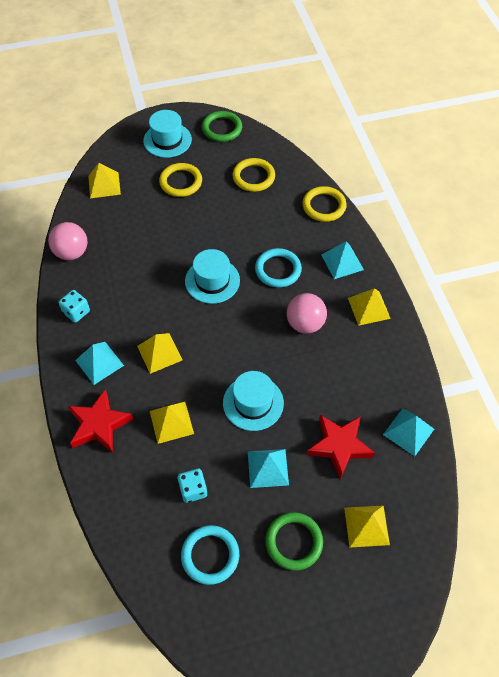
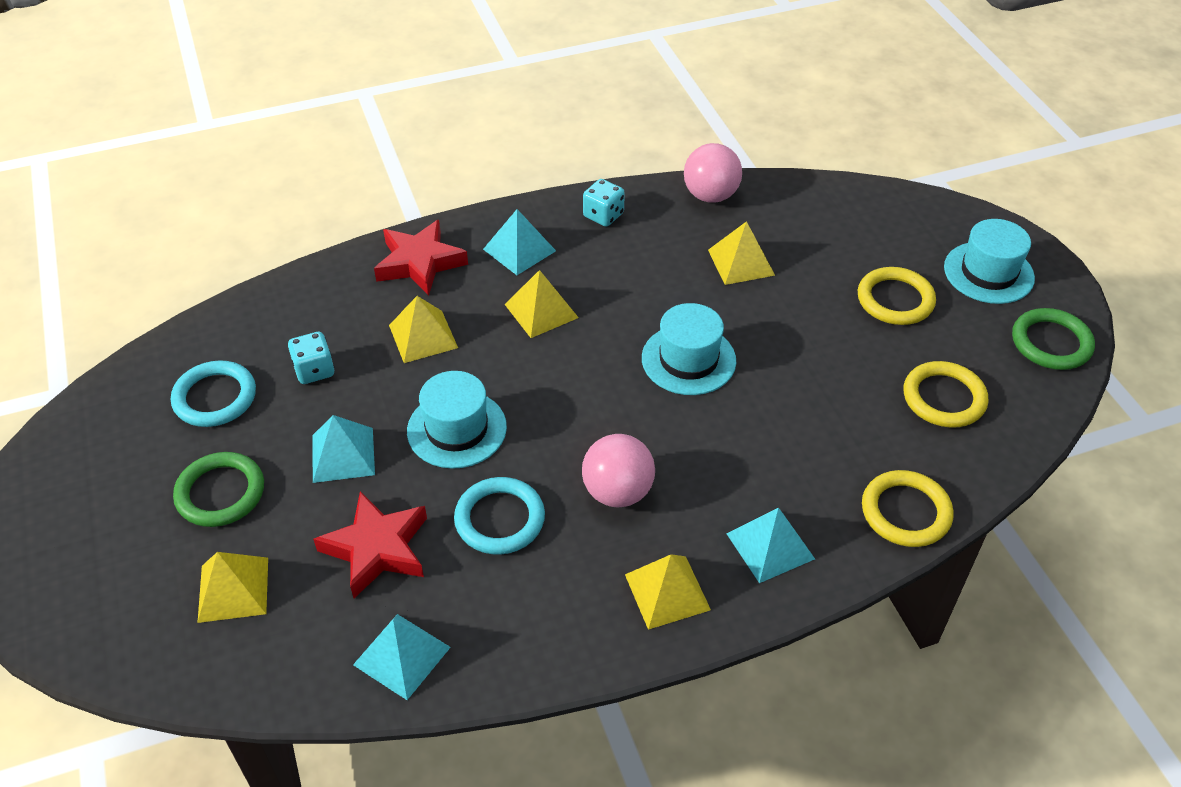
camera: 85 degrees right, 10 degrees down
yellow pyramid [88,163,121,198] -> yellow pyramid moved to [708,221,775,285]
turquoise ring [255,248,302,288] -> turquoise ring moved to [454,477,545,555]

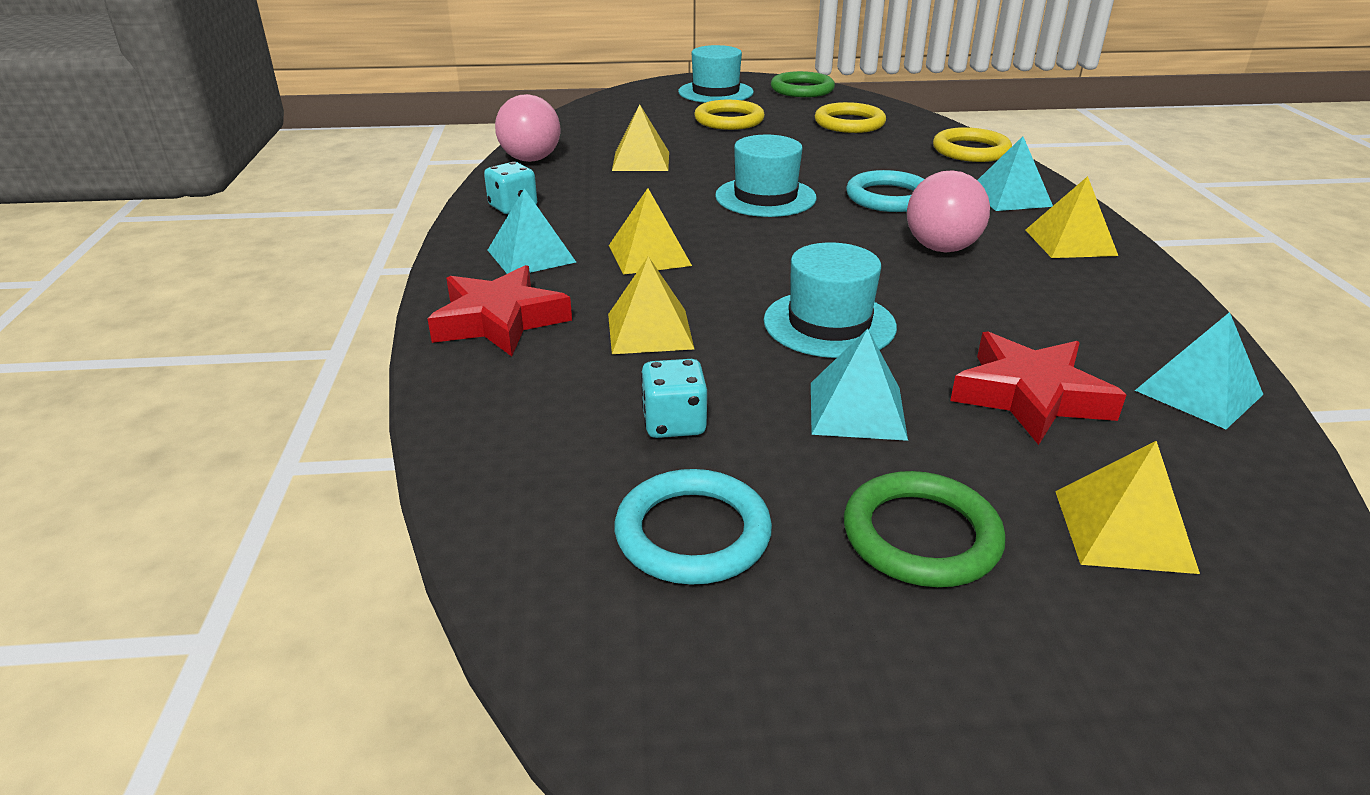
camera: 75 degrees left, 15 degrees down
turquoise ring [454,477,545,555] -> turquoise ring moved to [846,170,924,212]

